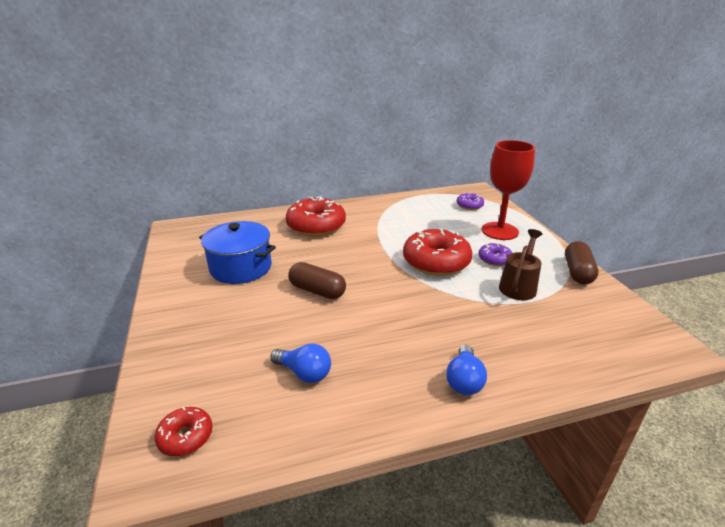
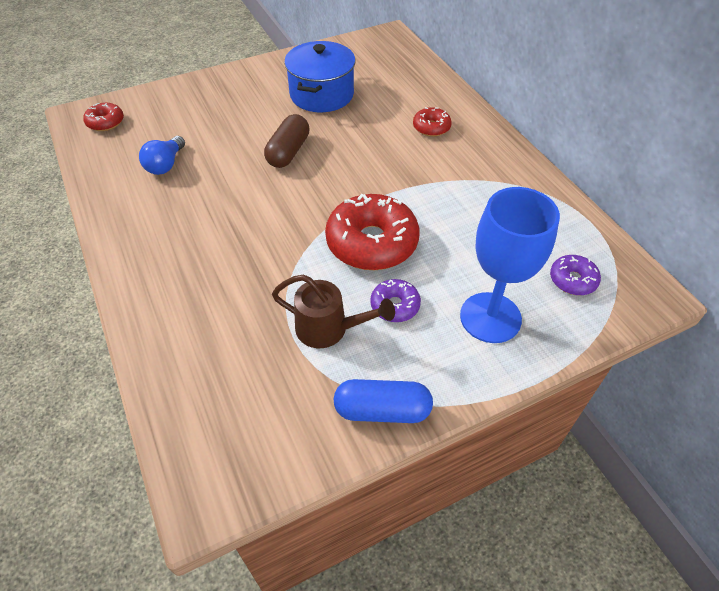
camera: 80 degrees right, 20 degrees up
red donut [286,196,346,236] -> red donut [413,107,452,137], size x0.50
blue light bulb [446,345,487,395] -> none
red goblet [482,140,535,240] -> blue goblet [460,187,560,343]
brown capsule [565,241,598,284] -> blue capsule [334,379,433,423]

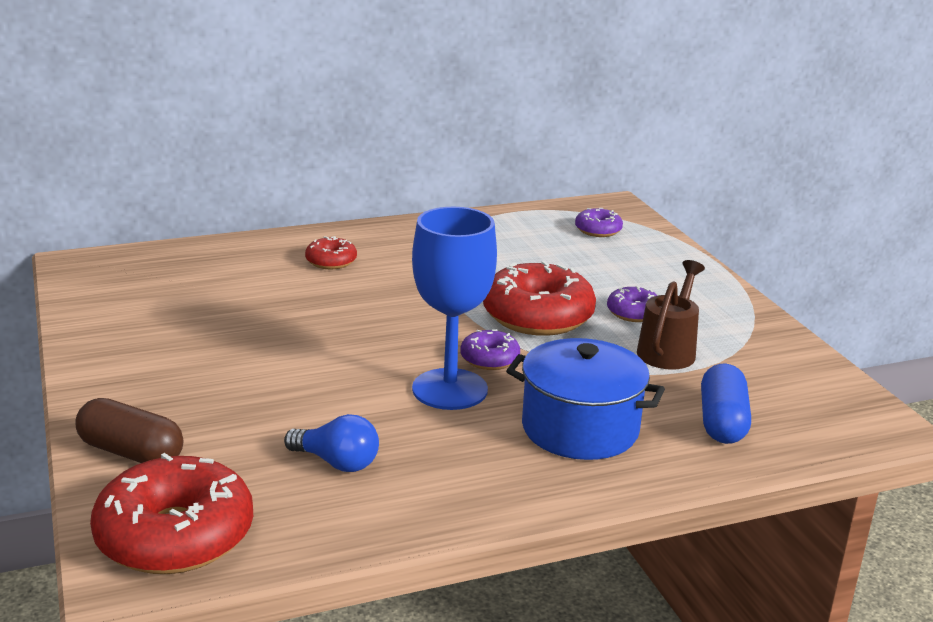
camera: 85 degrees left, 25 degrees down
red donut [83,103,124,131] -> red donut [90,453,253,574], size x2.02
brown capsule [264,114,310,168] -> brown capsule moved to [76,398,183,463]
blue pot [284,41,356,112] -> blue pot moved to [506,338,665,460]
blue capsule [334,379,433,423] -> blue capsule moved to [701,364,751,444]
blue goblet [460,187,560,343] -> blue goblet moved to [412,207,497,410]
none -> purple donut [460,329,520,370]

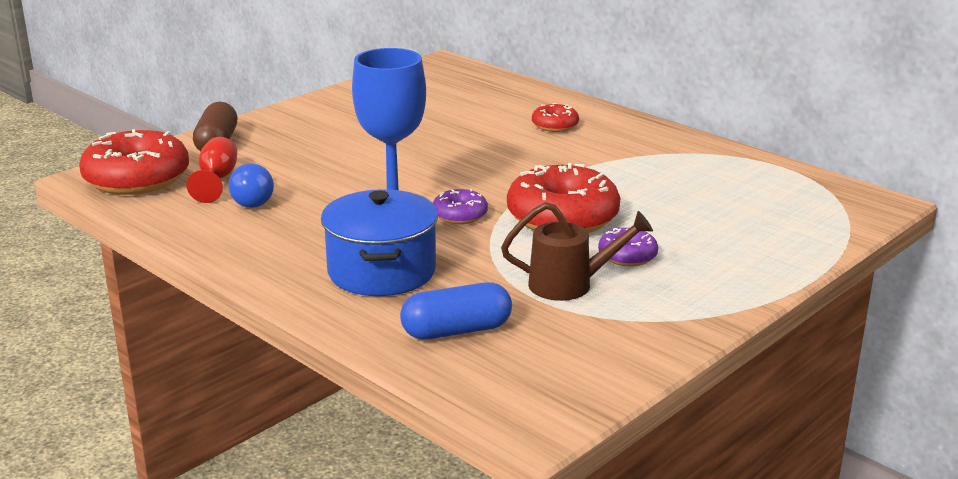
camera: 65 degrees right, 0 degrees up
purple donut [575,208,623,237] -> none
none -> red goblet [186,137,237,203]

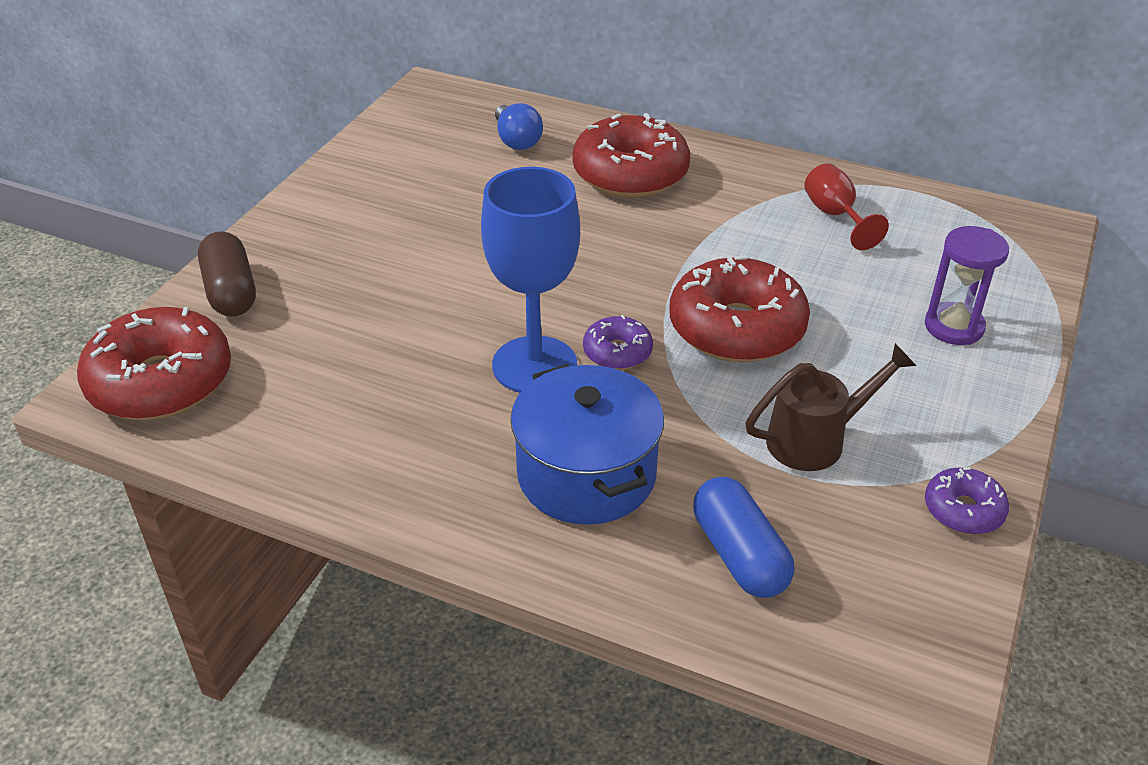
camera: 20 degrees left, 15 degrees up
red goblet [186,137,237,203] -> red goblet moved to [804,163,889,250]
blue light bulb [228,163,274,208] -> blue light bulb moved to [495,103,543,150]
blue capsule [400,282,512,339] -> blue capsule turned 75 degrees counterclockwise [693,477,794,598]
red donut [532,103,579,132] -> red donut [572,113,690,198], size x2.02
purple donut [598,228,658,266] -> purple donut moved to [925,467,1009,535]
none -> purple hourglass [925,226,1009,345]

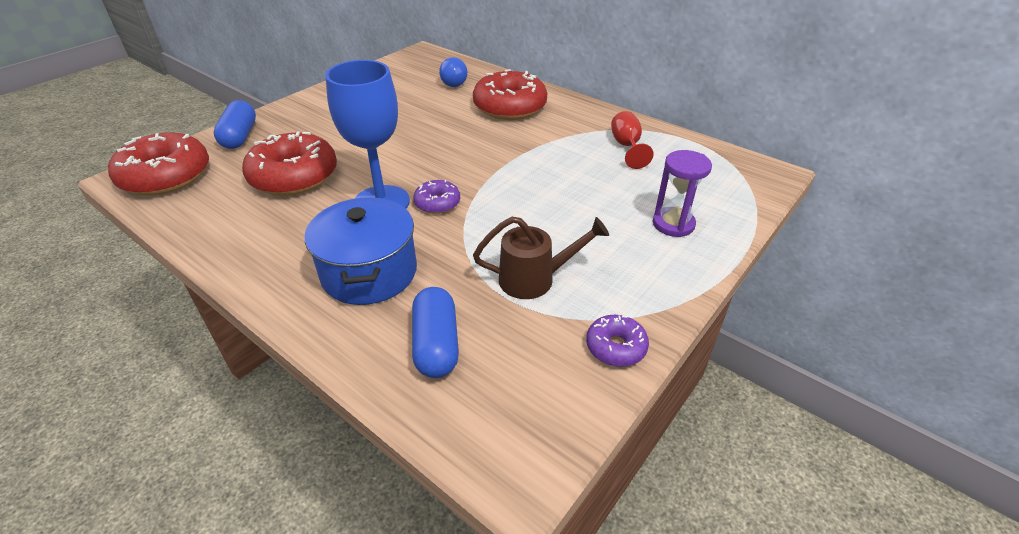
camera: 15 degrees right, 0 degrees up
brown capsule [198,231,256,317] -> blue capsule [214,100,256,149]
red donut [669,255,810,362] -> red donut moved to [242,131,337,196]

